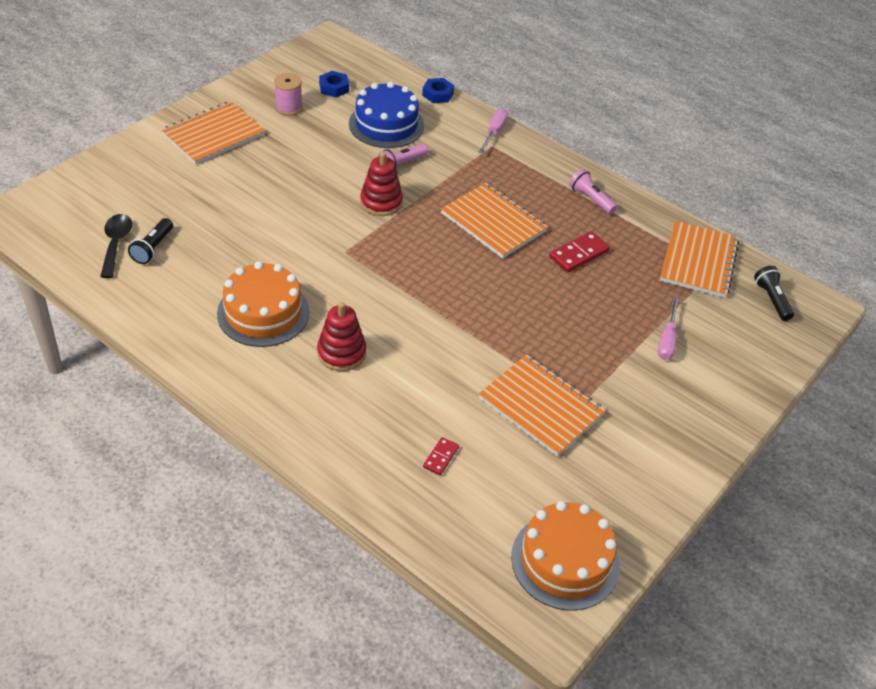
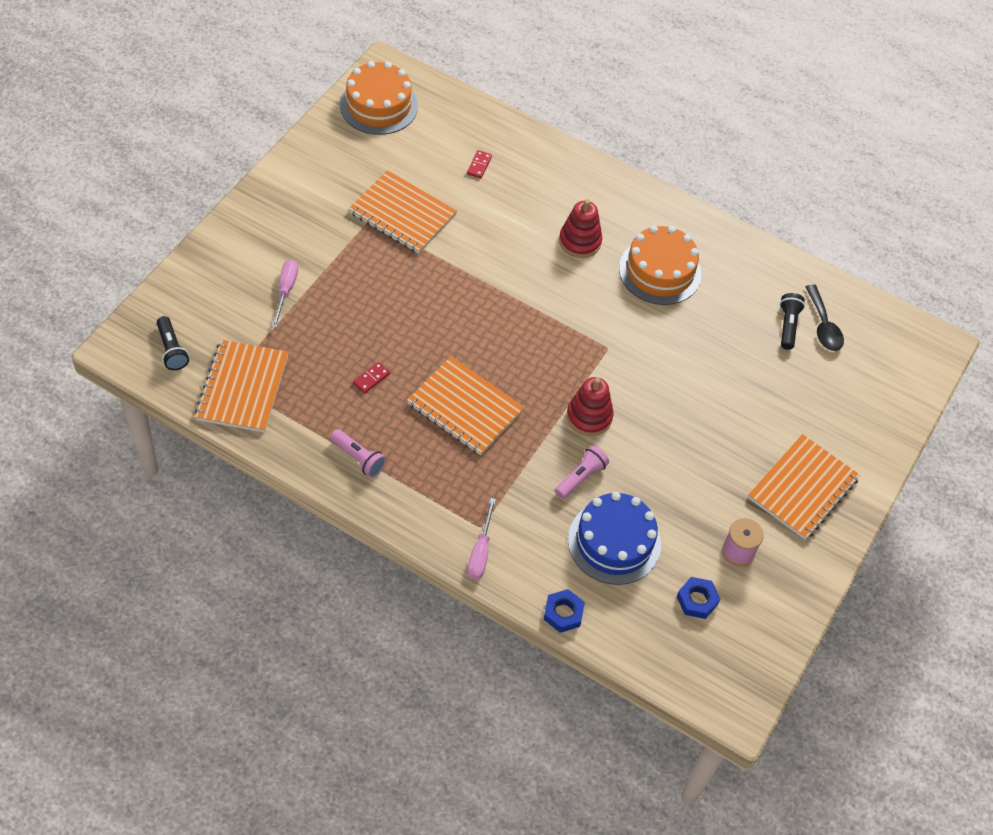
camera: 170 degrees right, 10 degrees up
red domino [549,231,610,272] -> red domino [353,362,390,394], size x0.59

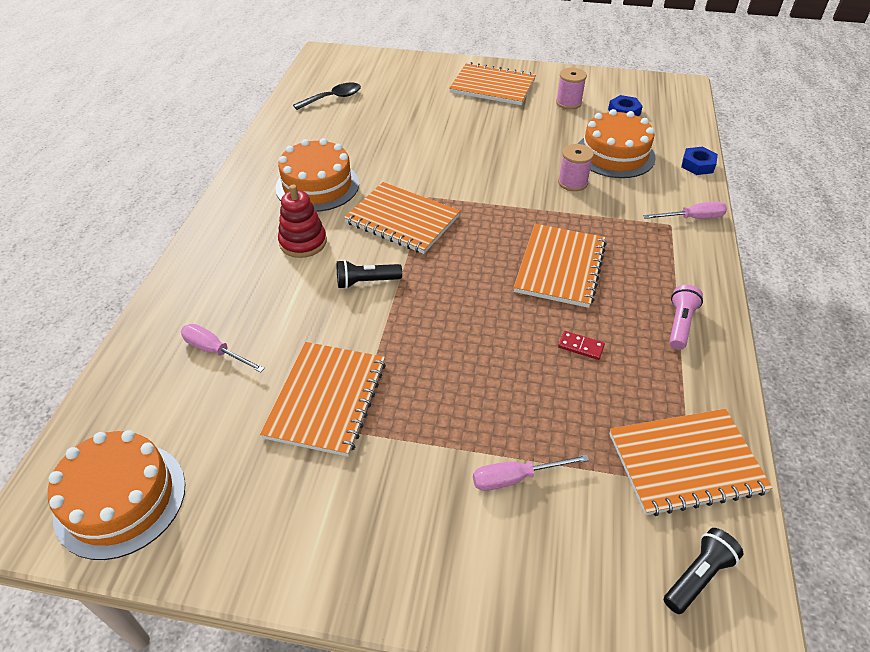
camera: 105 degrees left, 10 degrees down
red domino [467,150,492,179] -> pink screwdriver [181,324,265,373]
pink flashlight [555,445,609,499] -> pink spool [558,144,594,191]
red stacking toy [567,377,613,436] -> none
blue cake [568,492,661,585] -> orange cake [578,109,656,178]
black flashlight [780,293,805,350] -> black flashlight moved to [337,260,402,289]
none -> orange notebook [344,182,460,254]

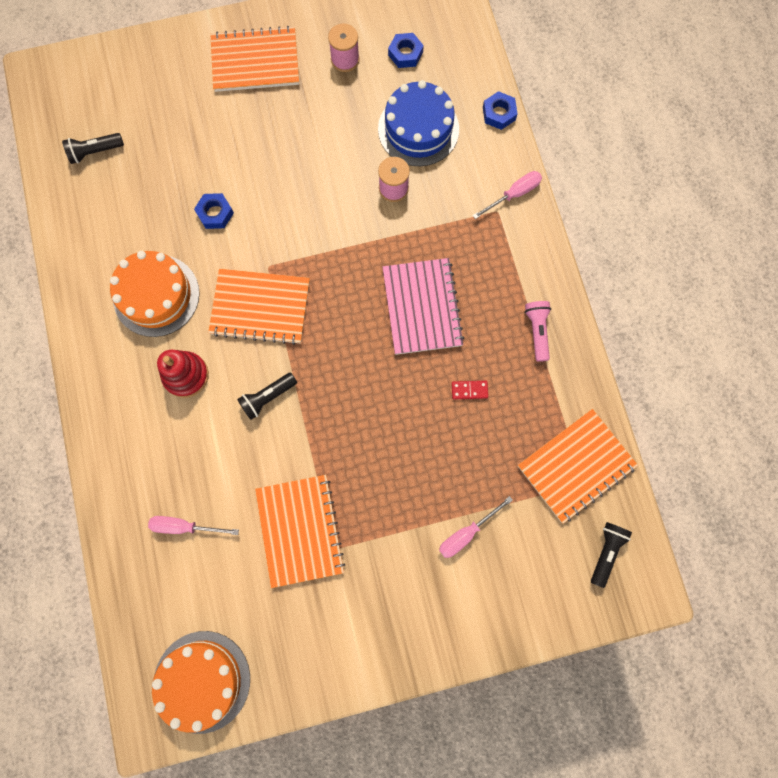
camera: 25 degrees left, 30 degrees up
black spoon [293,82,361,110] -> black flashlight [62,133,124,164]
orange notebook [514,224,607,308] -> pink notebook [383,258,465,355]
orange cake [578,109,656,178] -> blue cake [378,80,459,166]
none -> blue nut [194,193,234,229]

